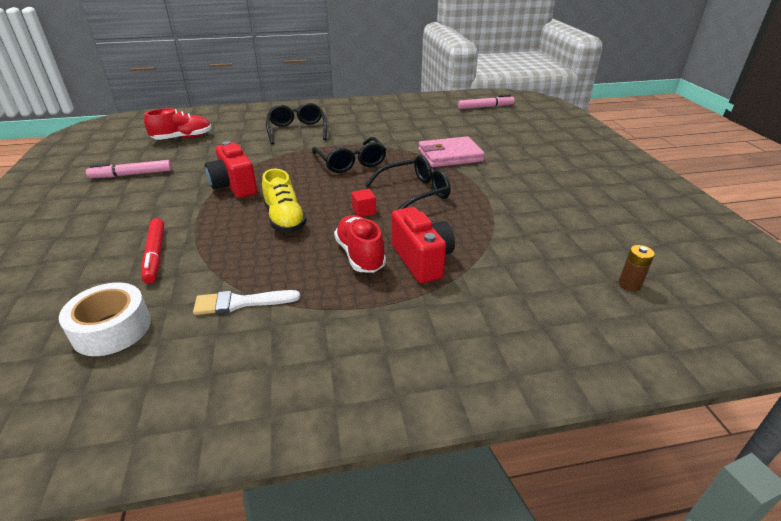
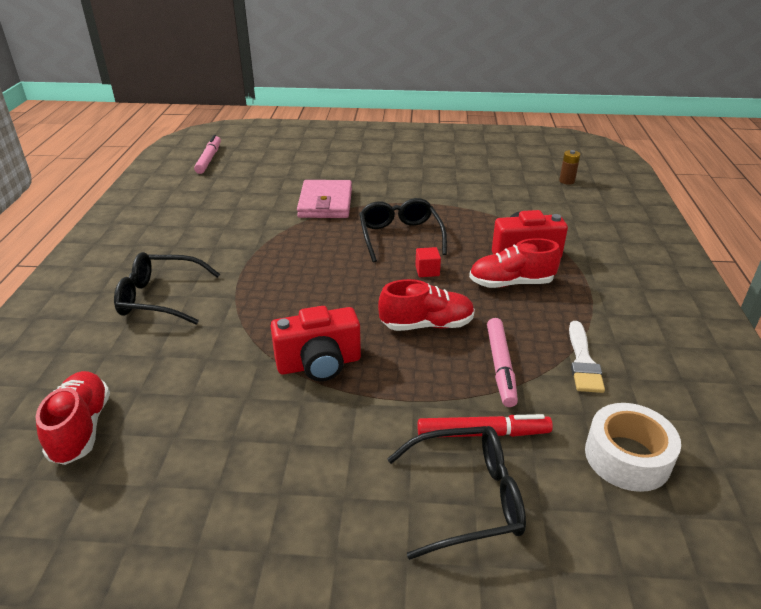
camera: 75 degrees left, 0 degrees up
pink marker [86,160,172,178] -> pink marker moved to [487,318,518,407]
yellow shoe [262,169,307,232] -> red shoe [378,279,475,331]
black glasses [312,137,387,173] -> black glasses moved to [387,426,526,560]

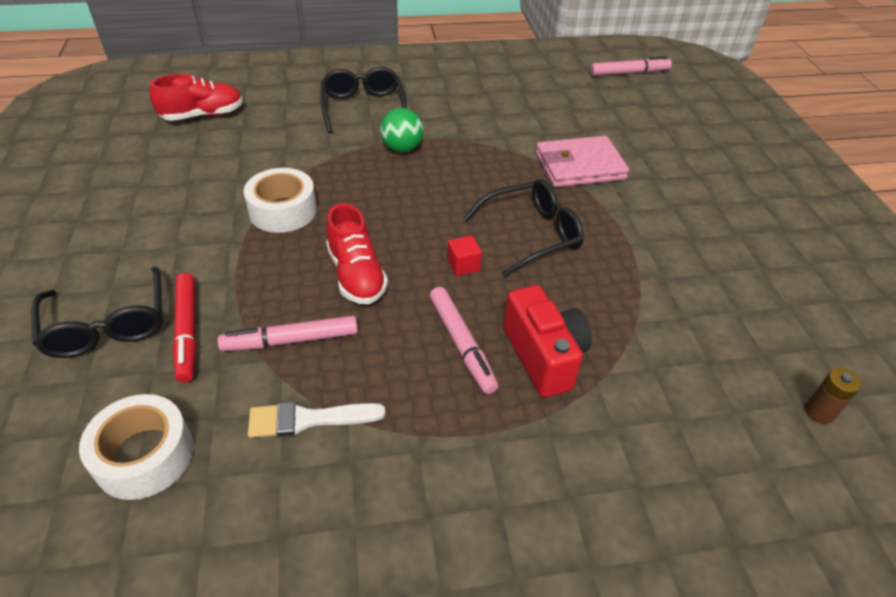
camera: 75 degrees right, 10 degrees up
red camera [270,306,361,381] -> white tape [244,168,317,233]
red shoe [469,238,561,288] -> pink marker [429,287,498,394]
none -> green ball [380,108,424,153]

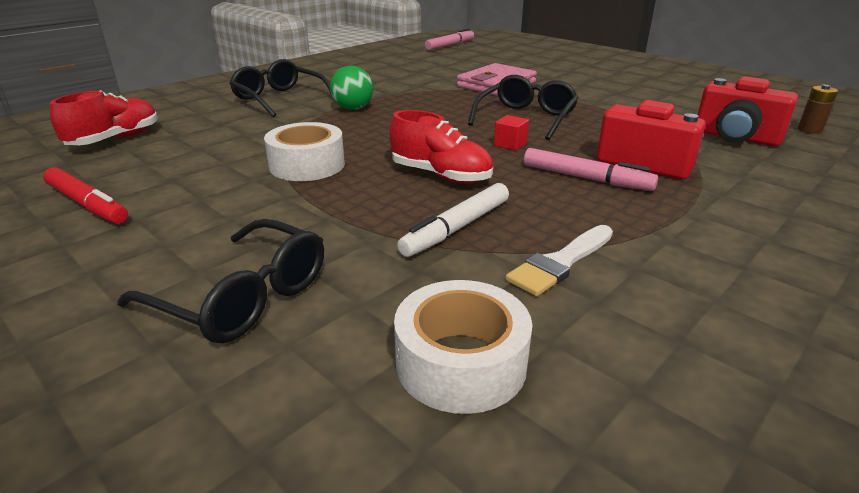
camera: 35 degrees left, 15 degrees down
red marker [173,273,196,382] -> red marker moved to [43,167,128,224]
pink marker [218,316,358,351] -> white marker [397,183,509,257]
none -> red camera [697,76,798,146]

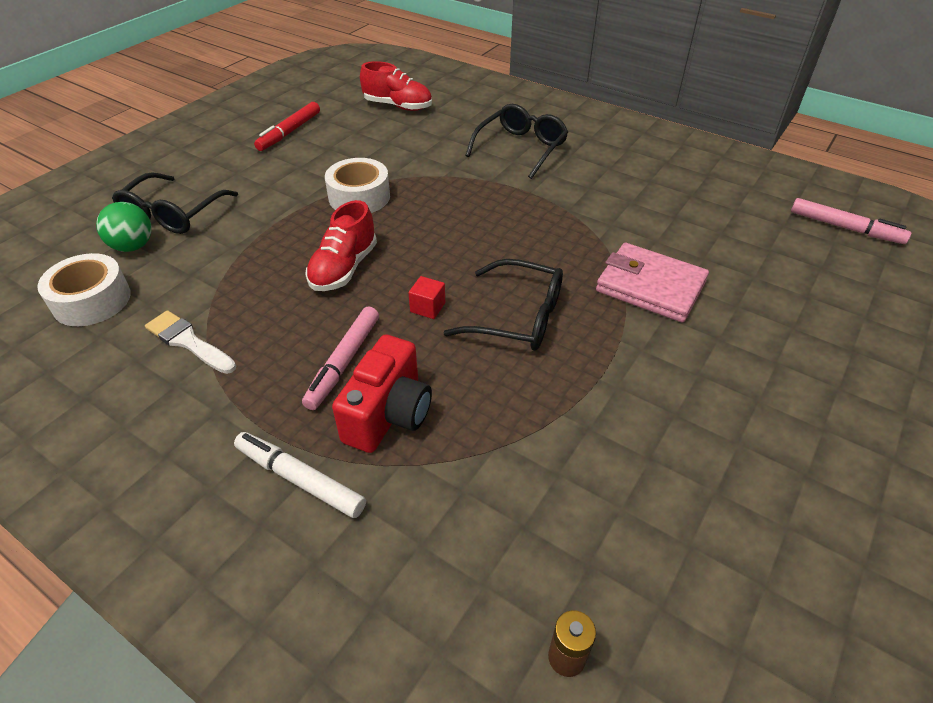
camera: 80 degrees right, 15 degrees up
green ball [330,66,373,110] -> green ball moved to [96,202,152,252]
white marker [397,183,509,257] -> white marker moved to [234,432,366,518]
red camera [697,76,798,146] -> none

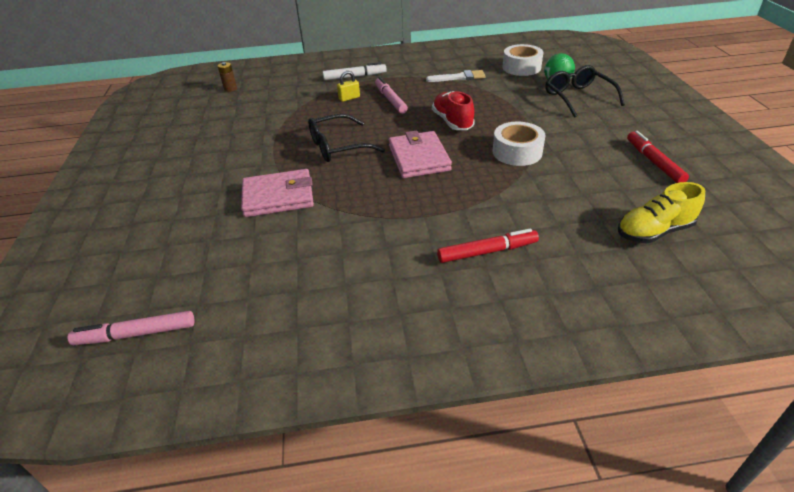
camera: 140 degrees right, 5 degrees down
red camera [332,334,432,453] -> yellow padlock [337,71,360,102]
red shoe [360,61,432,111] -> yellow shoe [618,182,705,244]
red cube [409,276,445,319] -> none
black glasses [465,104,568,179] -> red marker [437,228,539,263]
none -> pink wallet [389,131,452,178]

